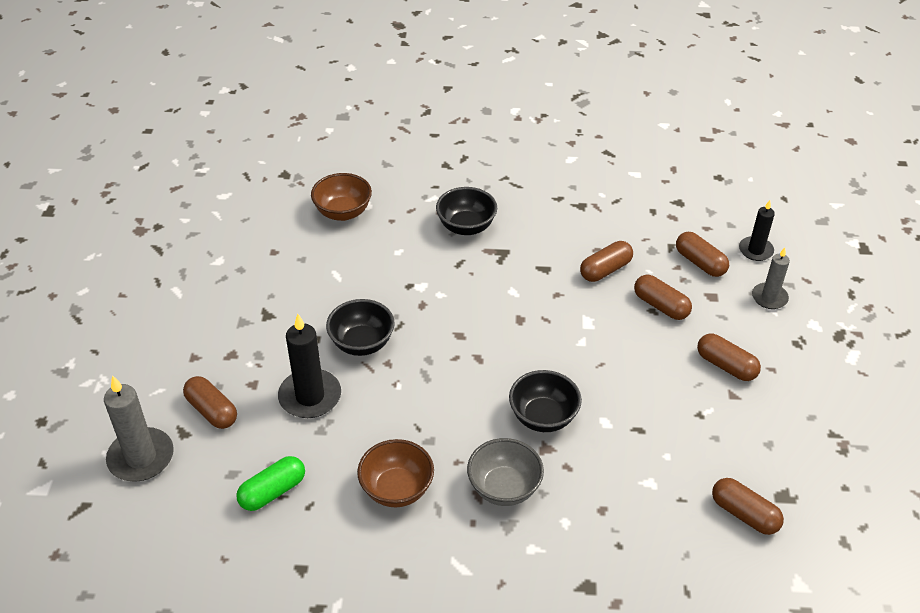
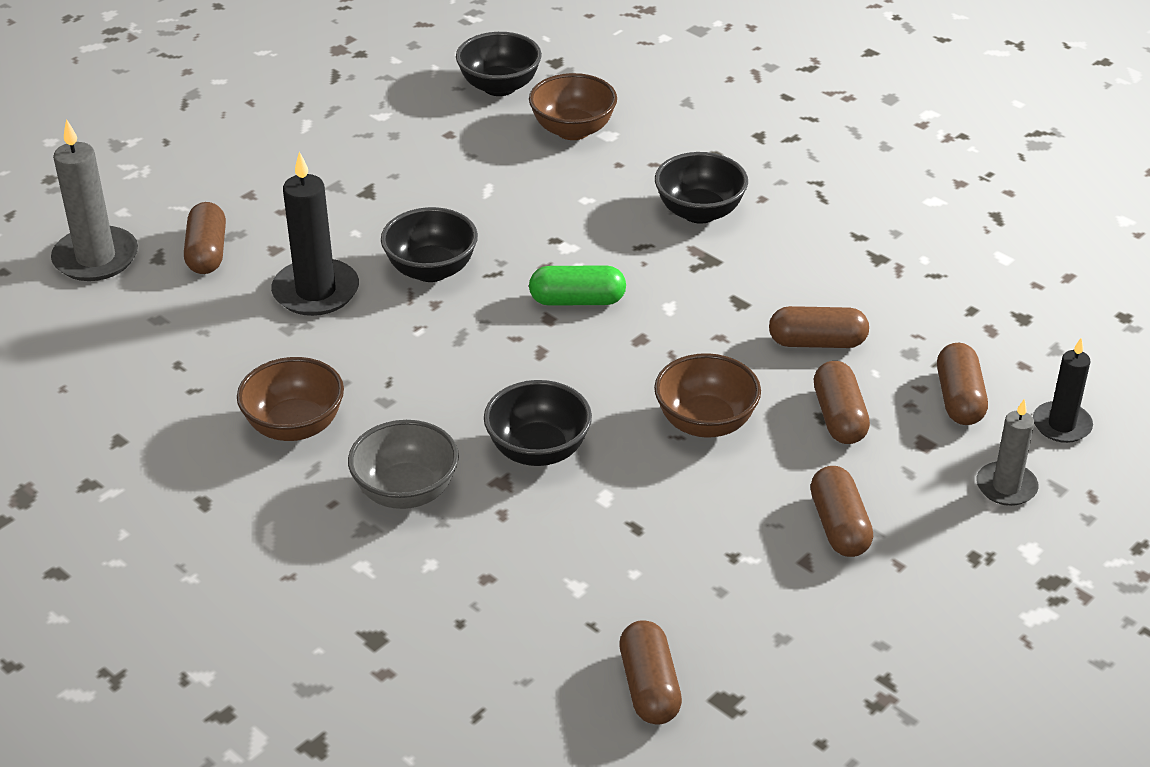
camera: 40 degrees right, 5 degrees down
green capsule [236,456,305,511] -> green capsule moved to [529,265,626,306]
none -> black bowl [456,32,542,96]
none -> brown bowl [654,353,761,438]

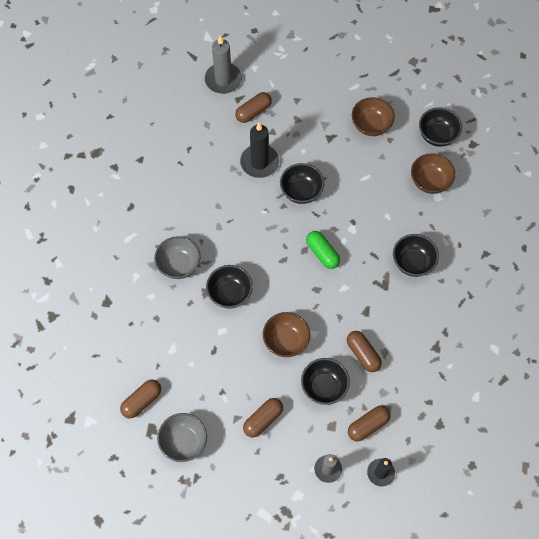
camera: 55 degrees right, 25 degrees up
brown bowl [237,357,344,441] -> brown bowl moved to [352,97,395,136]
brown capsule [814,361,870,444] -> black bowl [301,358,350,405]
none -> grey bowl [157,413,207,462]

